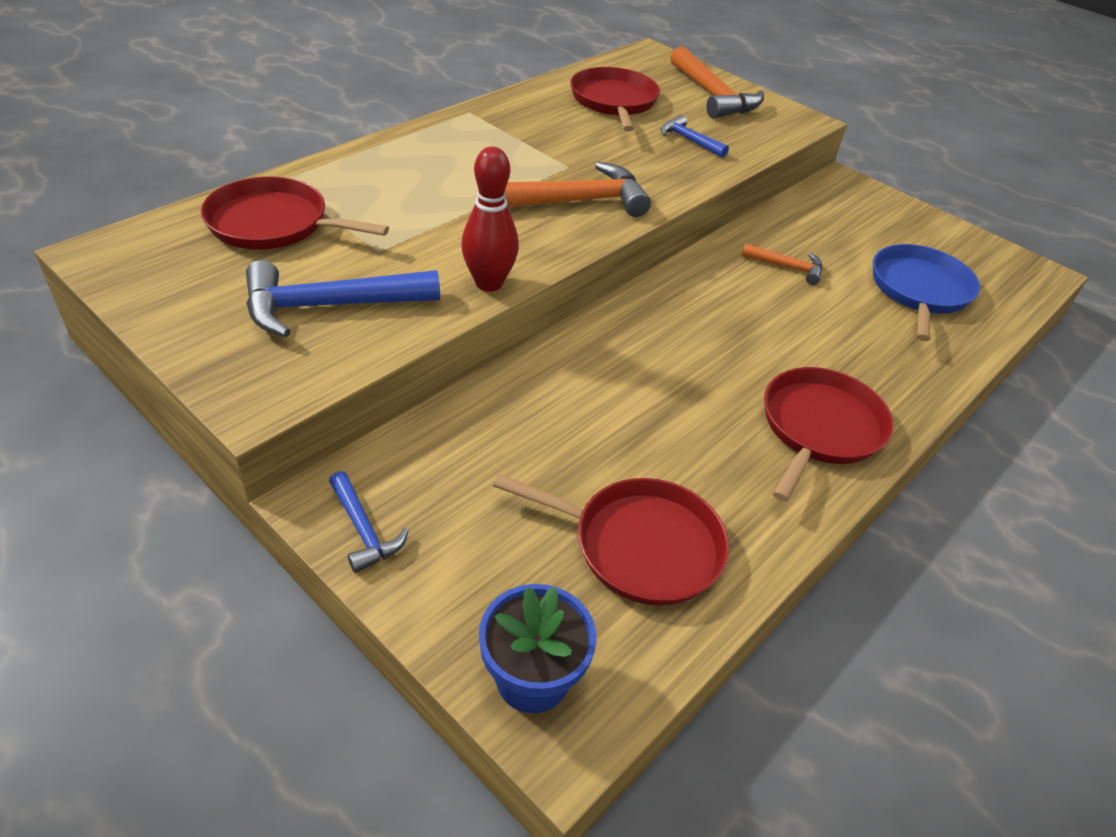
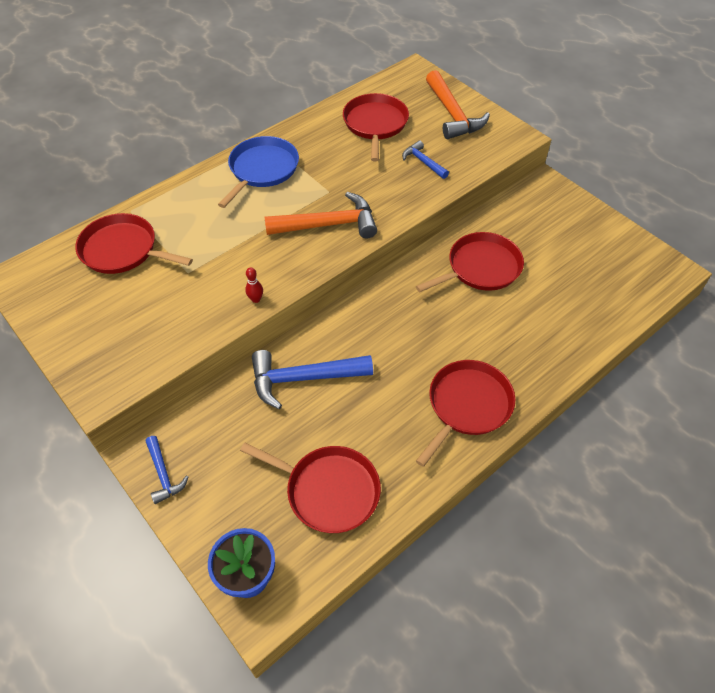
camera: 10 degrees right, 10 degrees up
blue hammer [246,260,440,337] -> blue hammer moved to [252,350,373,409]
red bowling pin [461,147,519,292] -> red bowling pin [245,267,263,303], size x0.48
orange hammer [742,243,822,285] -> red pan [416,232,524,292]
blue pan [873,244,980,341] -> blue pan moved to [218,136,299,208]

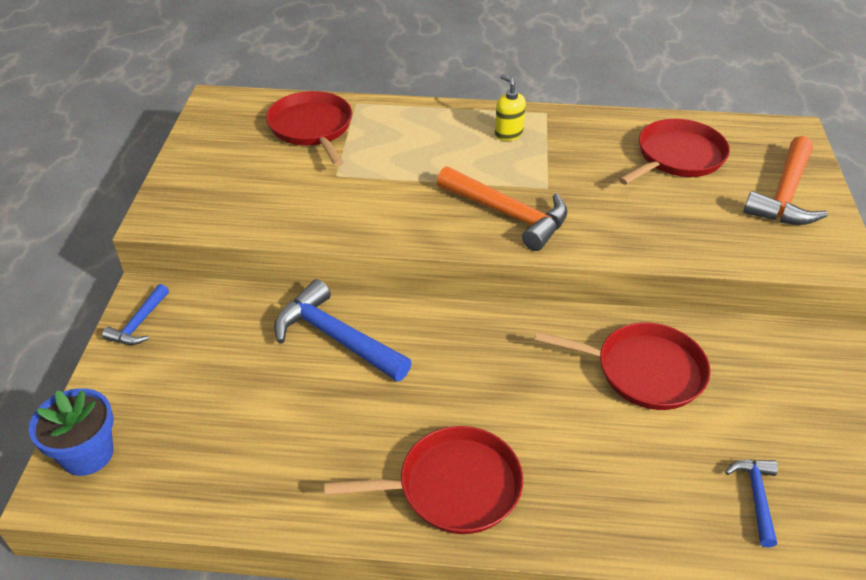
camera: 45 degrees right, 10 degrees down
blue pan [218,136,299,208] -> yellow soap dispenser [495,75,526,141]
red pan [240,443,381,533] -> none
red bowling pin [245,267,263,303] -> none
blue hammer [402,140,449,179] -> blue hammer moved to [725,459,778,547]

